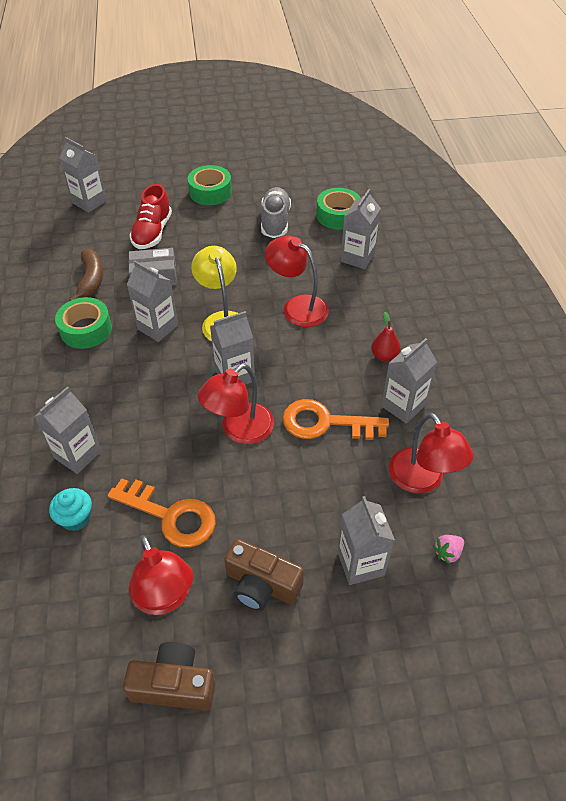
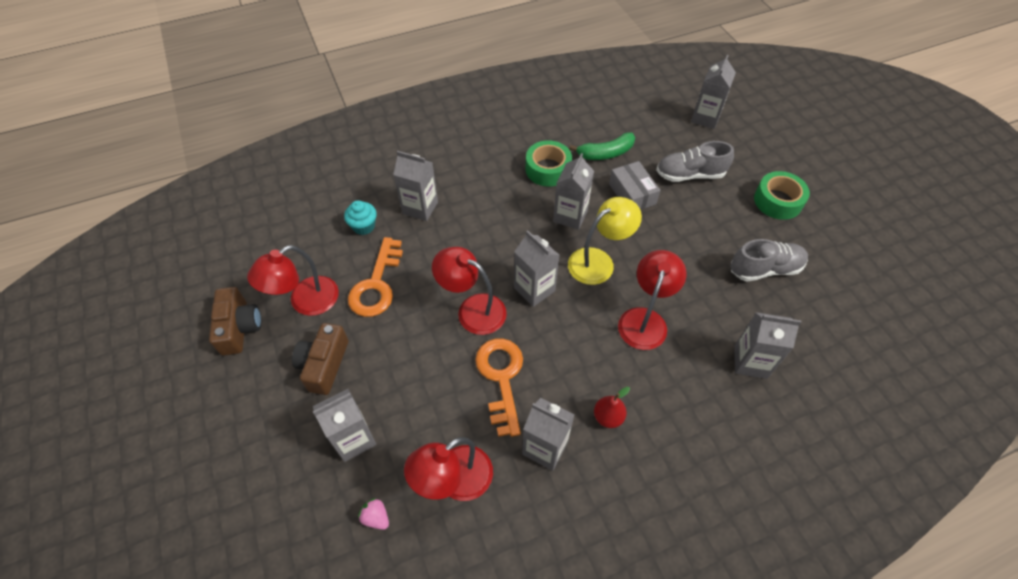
camera: 75 degrees right, 5 degrees up
brown banana [69,249,103,301] -> green banana [569,132,635,160]
red shoe [129,184,172,249] -> grey shoe [656,141,734,182]
green tape [316,188,361,230] -> none

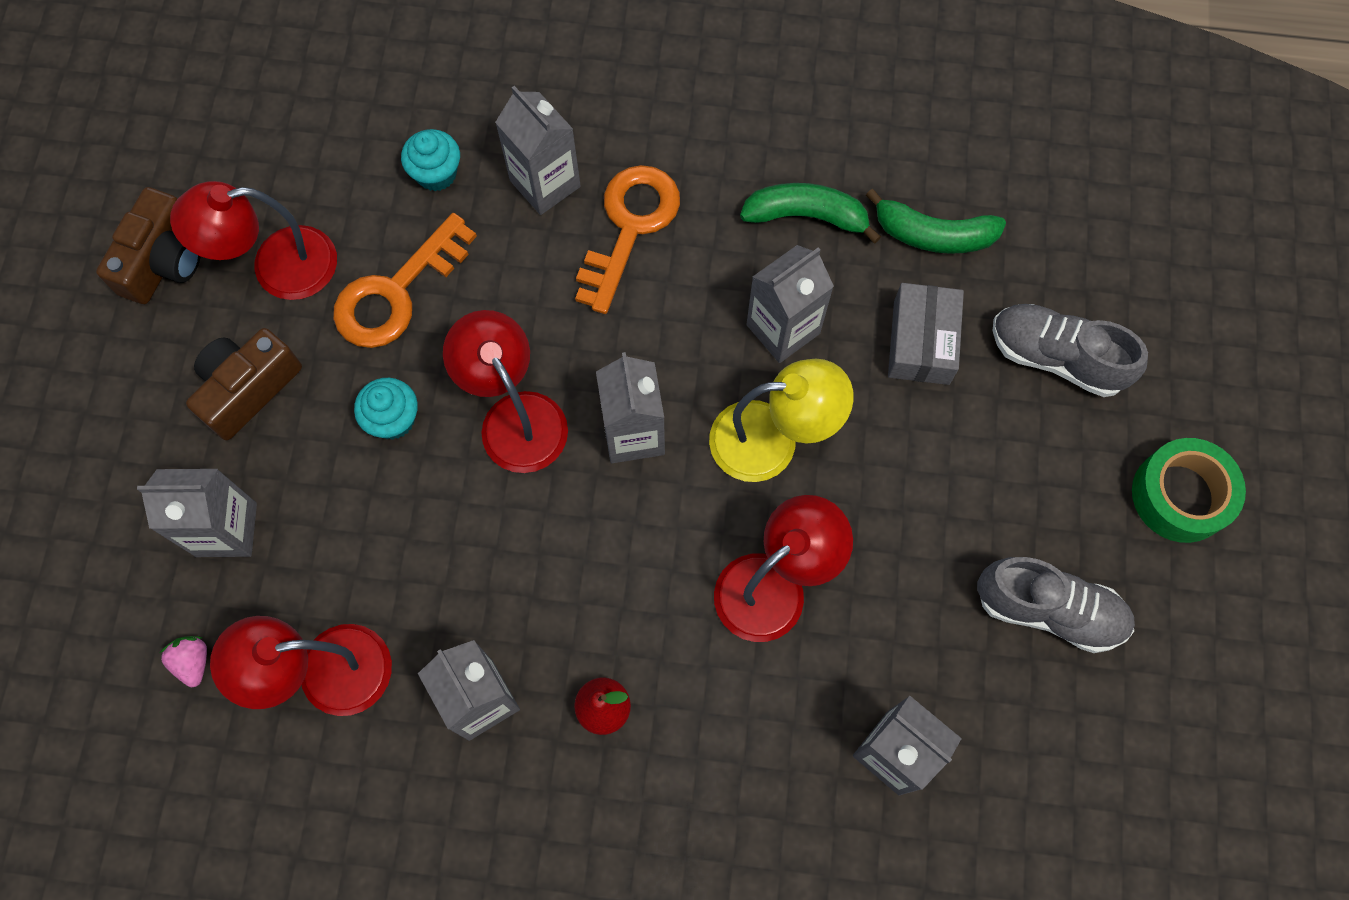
camera: 30 degrees right, 15 degrees up
orange key [475,338,523,437] -> orange key moved to [575,165,680,314]
green tape [526,140,572,187] -> green banana [740,183,881,243]
grey carton [691,55,736,129] -> none
none -> turquoise cupcake [354,378,418,440]

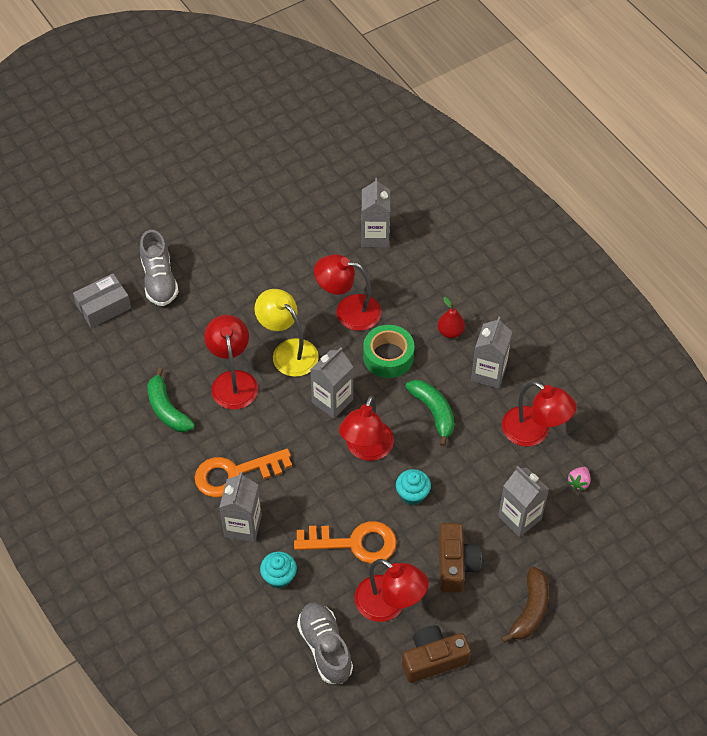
camera: 130 degrees left, 15 degrees down
brown camera [186,328,302,440] -> brown camera turned 90 degrees counterclockwise [439,523,482,592]
grey carton [746,245,834,363] -> red lamp [204,315,258,409]
green banana [866,189,1006,254] -> green banana moved to [405,380,454,446]
grey box [888,283,964,385] -> grey box moved to [73,274,131,328]
grey shoe [977,557,1135,653] -> grey shoe moved to [297,602,353,684]
green tape [1132,438,1246,543] -> green tape moved to [363,325,415,378]
none -> brown banana [501,567,549,643]

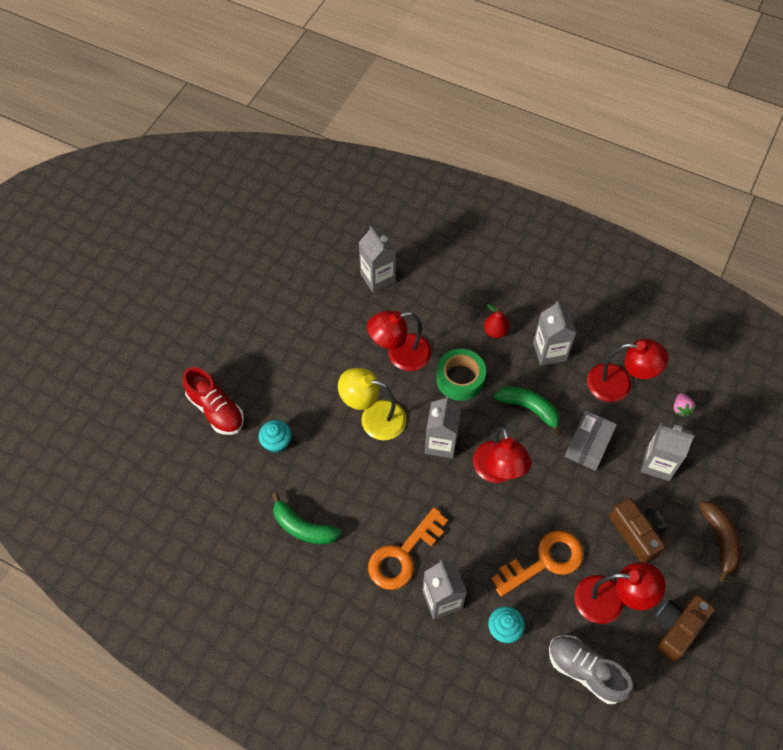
camera: 30 degrees left, 5 degrees up
grey box [73,274,131,328] -> grey box moved to [565,411,617,471]
grey shoe [140,230,179,306] -> red shoe [183,367,244,435]
red lamp [204,315,258,409] -> none
turquoise cupcake [396,469,431,505] -> turquoise cupcake moved to [259,420,292,453]

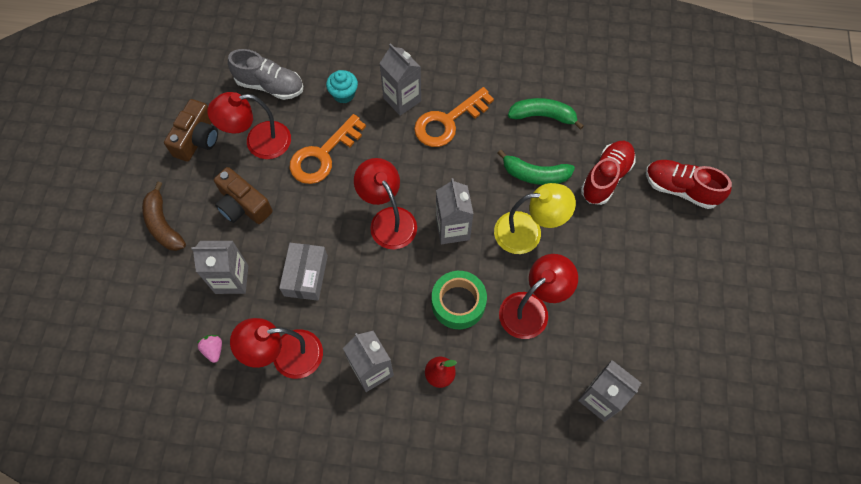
camera: 160 degrees right, 5 degrees up
turquoise cupcake [259,420,292,453] -> red shoe [581,141,636,205]
orange key [368,507,448,590] -> orange key turned 150 degrees counterclockwise [414,87,494,147]
green banana [494,386,562,436] -> green banana moved to [498,150,575,185]

